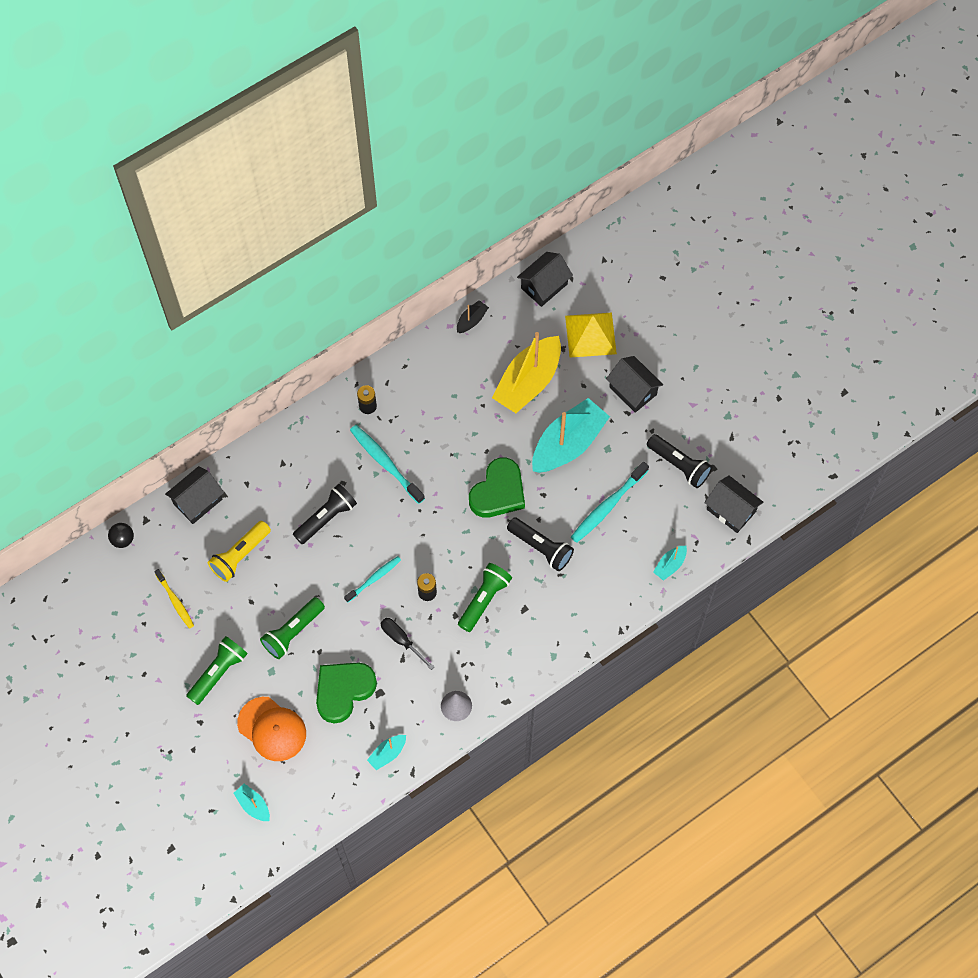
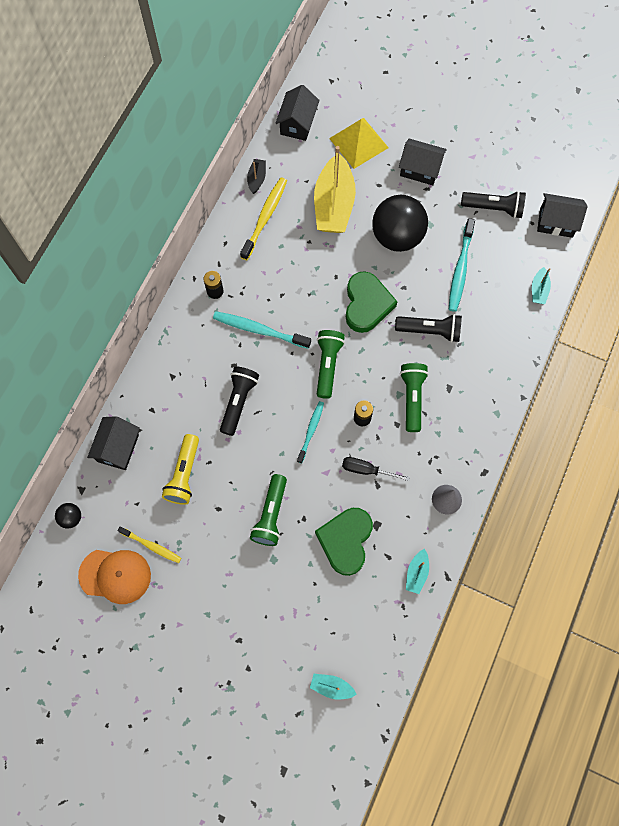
camera: 30 degrees left, 5 degrees up
green flashlight [186,636,248,705] -> green flashlight moved to [317,330,345,399]
orange cap [237,697,306,761] -> orange cap moved to [78,550,151,604]
turquoise boat [532,398,610,473] -> black ball [372,195,428,252]
none -> yellow toothbrush [240,178,287,260]

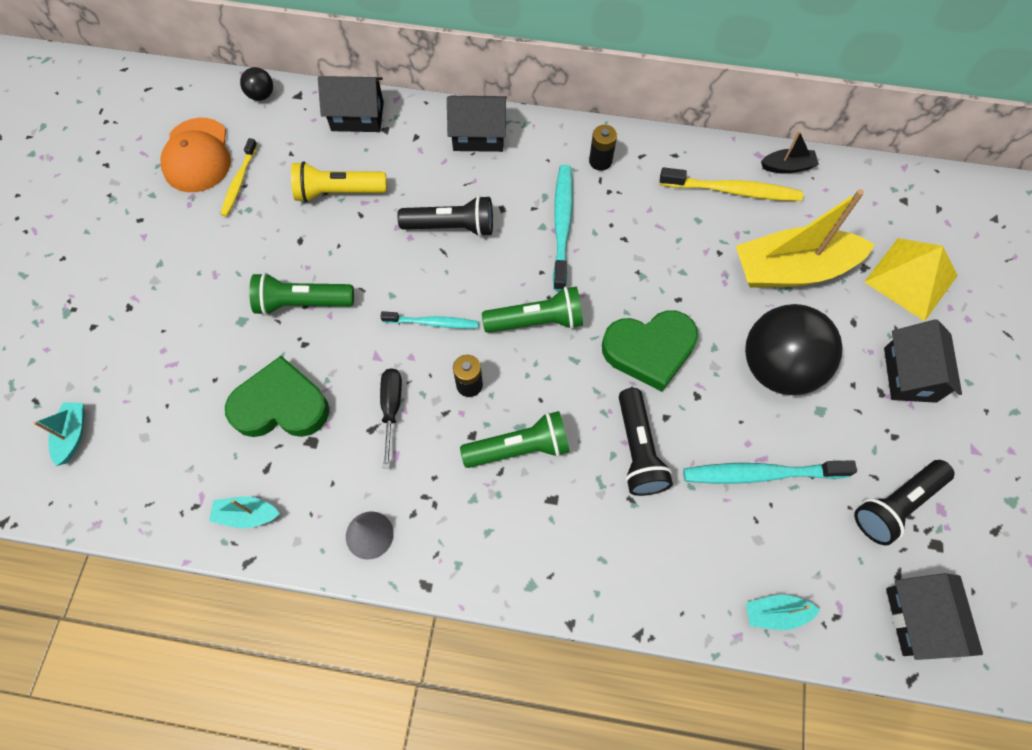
camera: 75 degrees right, 5 degrees down
black house [275,85,320,141] -> black house moved to [447,96,507,152]
black flashlight [461,191,526,219] -> black flashlight turned 60 degrees clockwise [854,460,955,546]

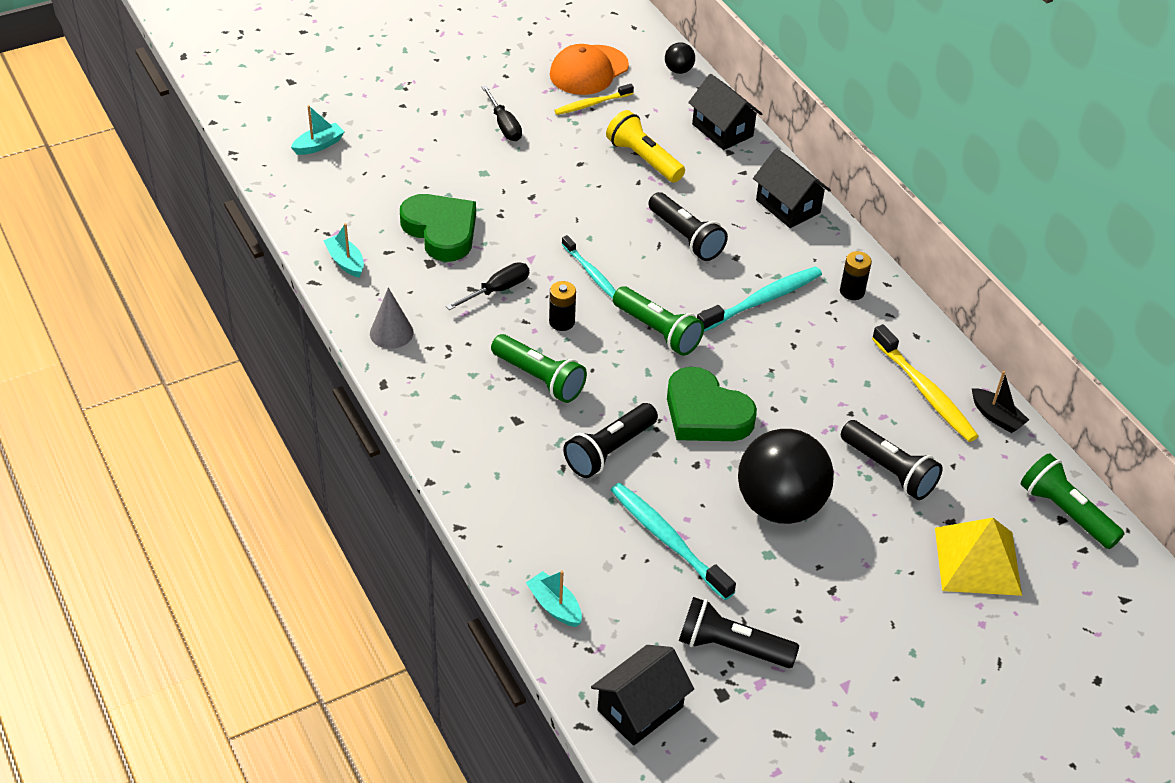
camera: 50 degrees right, 20 degrees down
green flashlight [249,273,354,315] -> green flashlight moved to [1021,453,1125,549]
yellow boat [736,189,875,288] -> black flashlight [841,420,943,500]
black house [884,319,962,403] -> none
none -> black screwdriver [482,85,522,141]

